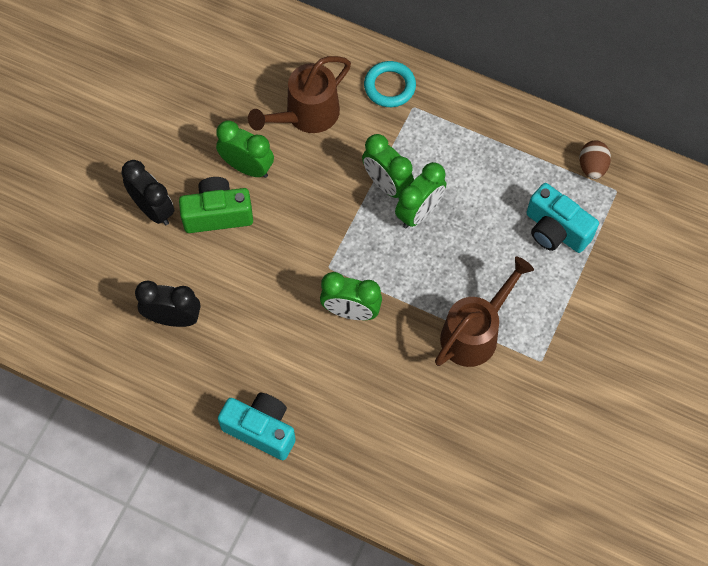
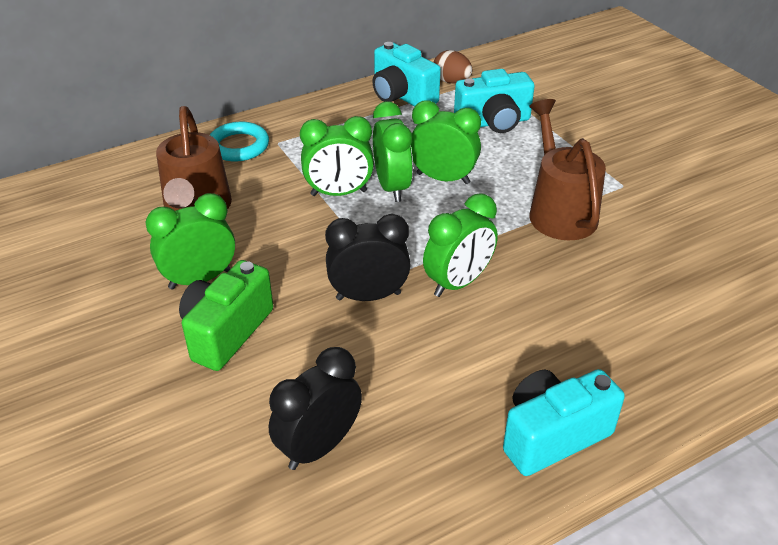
camera: 55 degrees left, 25 degrees down
black clock [121,160,174,225] -> black clock moved to [325,214,411,301]
none -> turquoise camera [372,42,441,107]
none -> green clock [411,101,481,184]

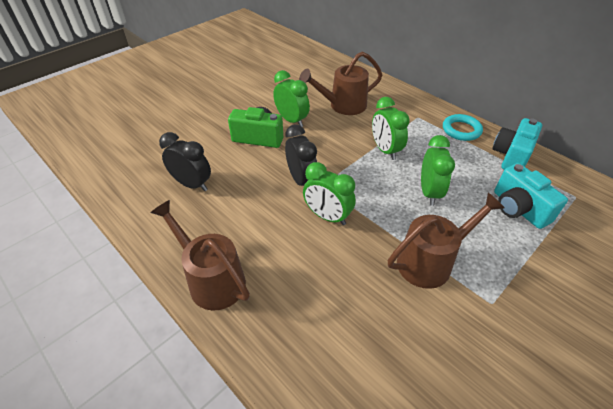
camera: 75 degrees right, 5 degrees up
turquoise ring [210,122,269,162] -> turquoise ring moved to [443,114,483,141]
green clock [373,101,413,202] -> none
brown egg [433,50,472,84] -> none
turquoise camera [503,369,625,476] -> brown watering can [150,200,250,310]

